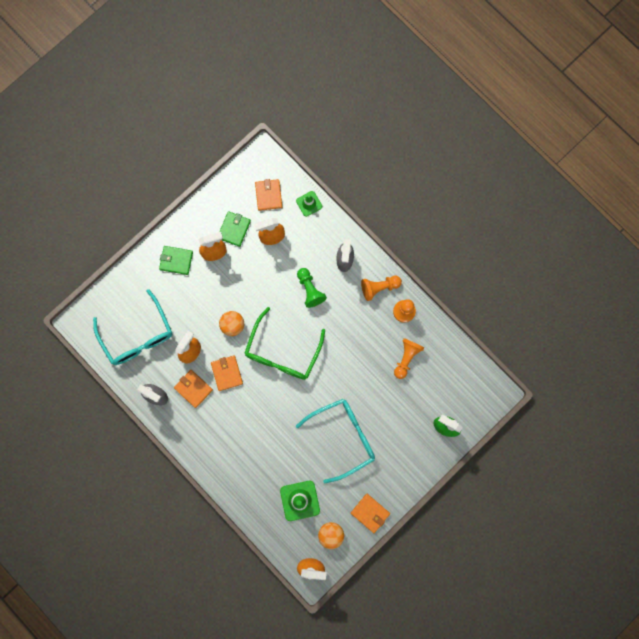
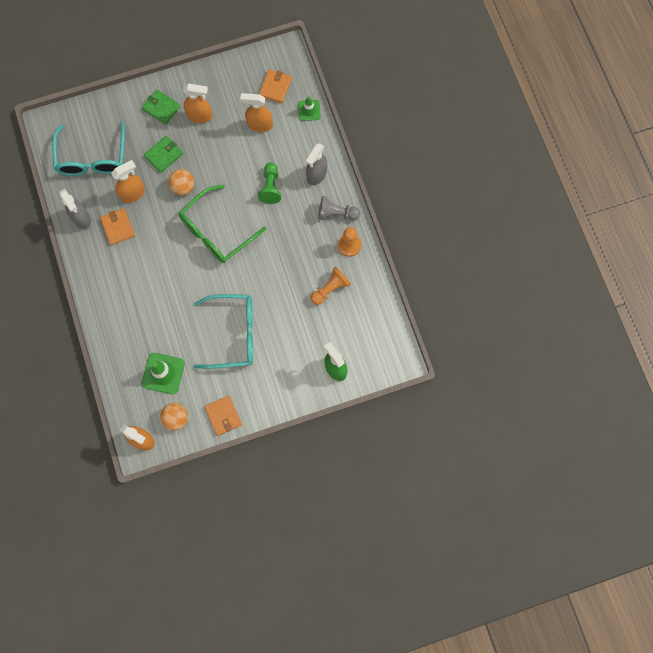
camera: 25 degrees right, 5 degrees down
orange wallet [211,355,243,391] -> none
green wallet [220,211,251,247] -> green wallet moved to [144,136,183,173]
orange pawn [361,276,402,301] -> grey pawn [318,196,360,220]

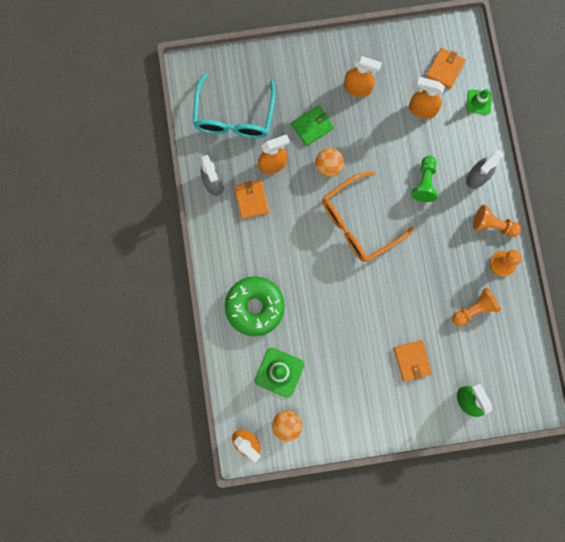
camera: 10 degrees right, 5 degrees up
green wallet [142,90,181,125] -> none
green glasses [179,185,266,263] -> orange glasses [322,171,414,262]
turquoise glasses [194,294,253,369] -> none
orange wallet [204,395,242,436] -> orange wallet moved to [394,340,432,382]
grey pawn [318,196,360,220] -> orange pawn [473,205,521,237]
none -> green donut [225,276,285,336]

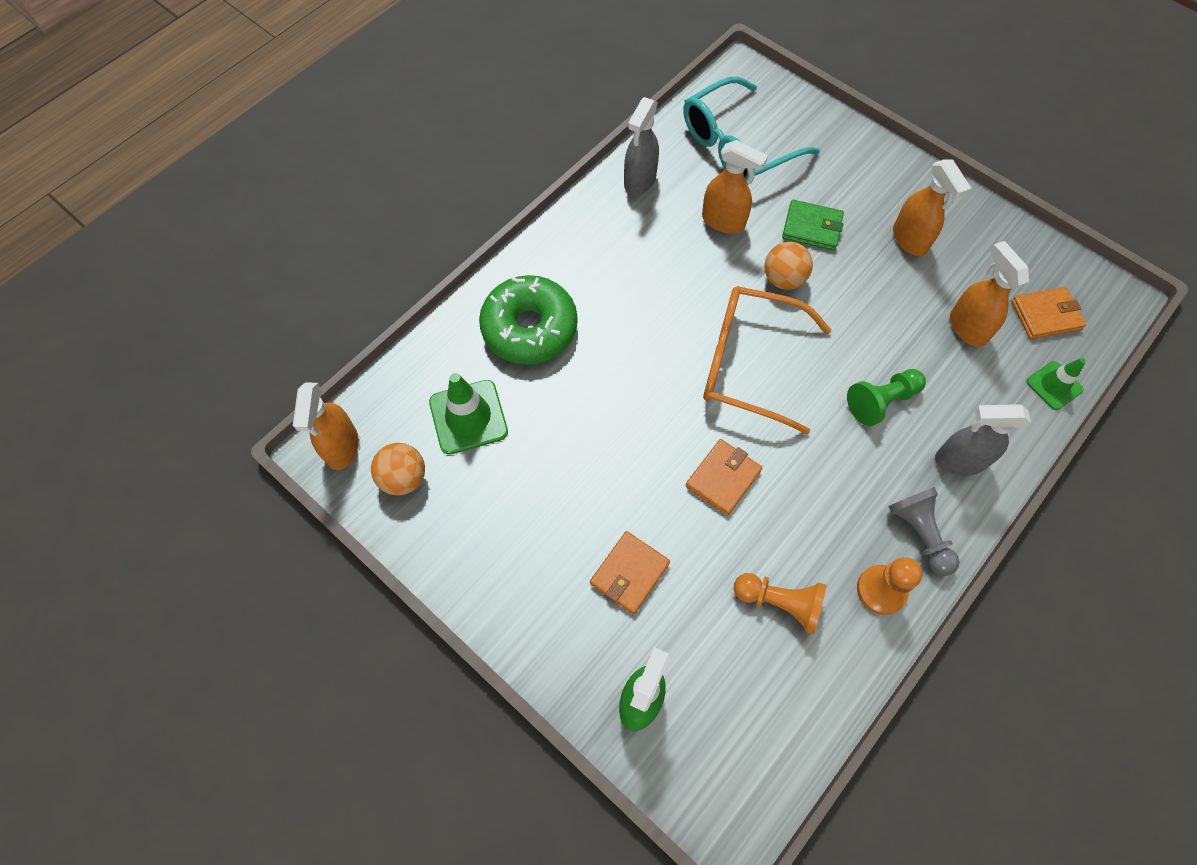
camera: 50 degrees right, 15 degrees down
orange wallet [234,180,269,219] -> orange wallet moved to [685,439,762,516]
orange pawn [473,205,521,237] -> grey pawn [888,487,959,576]

